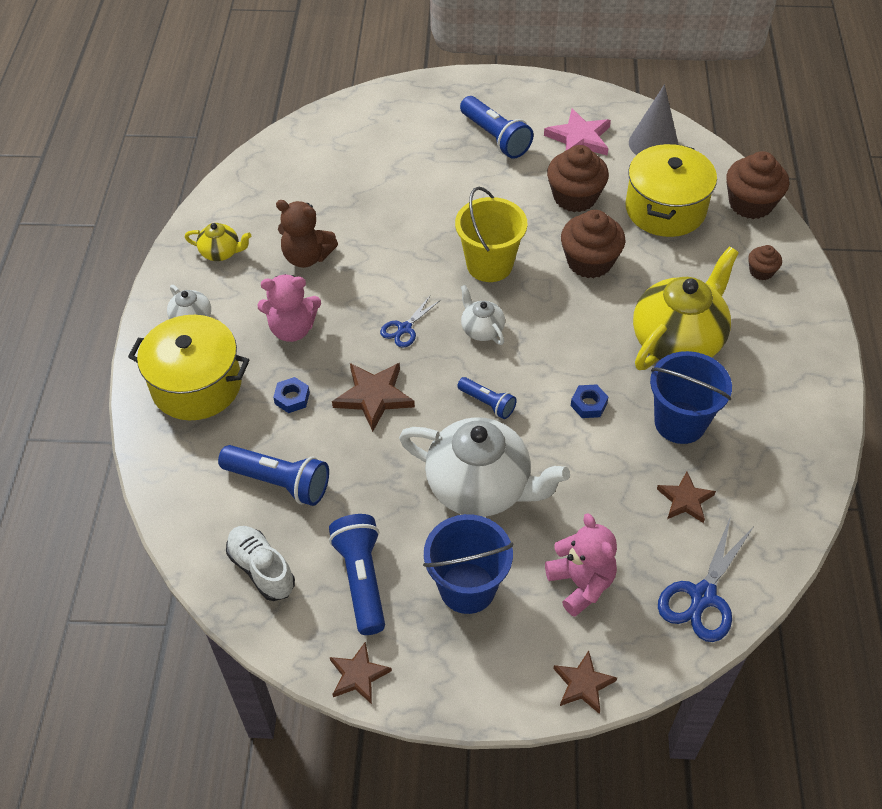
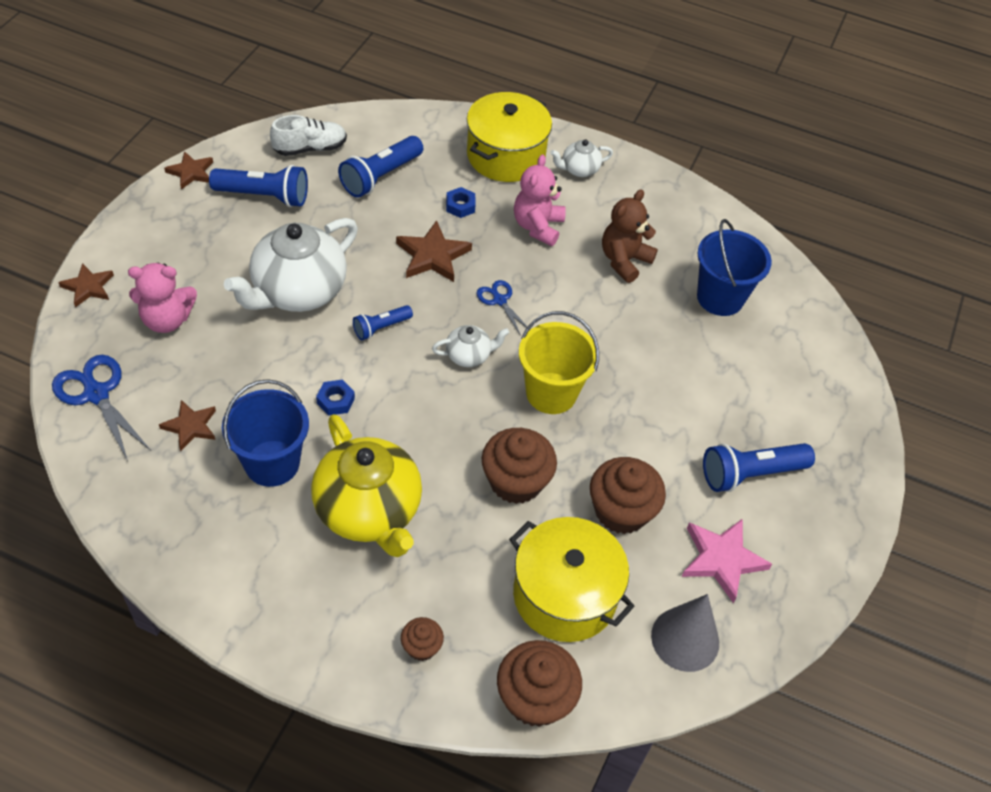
camera: 105 degrees right, 0 degrees up
yellow teapot [185,223,251,261] -> none
blue bucket [423,514,514,614] -> blue bucket moved to [697,219,772,316]

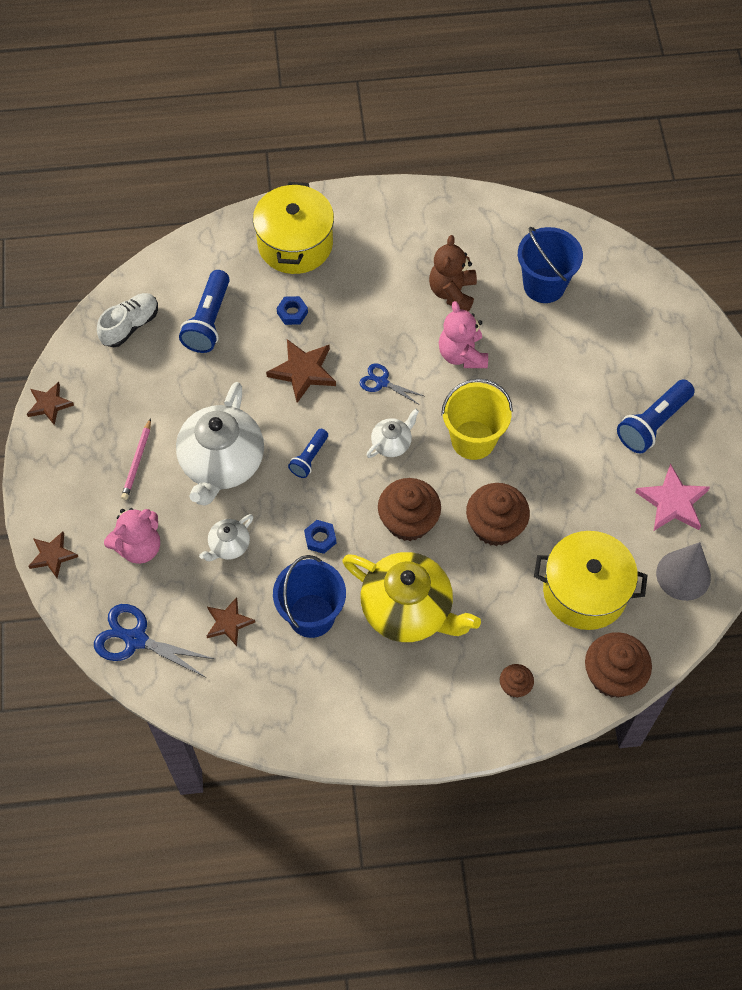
camera: 25 degrees left, 10 degrees up
blue flashlight [209,165,308,207] -> none
pink teddy bear [514,154,566,246] -> pink teddy bear moved to [439,301,488,368]
white teapot [550,139,613,177] -> white teapot moved to [199,514,253,561]
brown cupcake [590,457,666,534] -> brown cupcake moved to [378,478,441,541]
none -> pink pencil [121,418,151,500]

